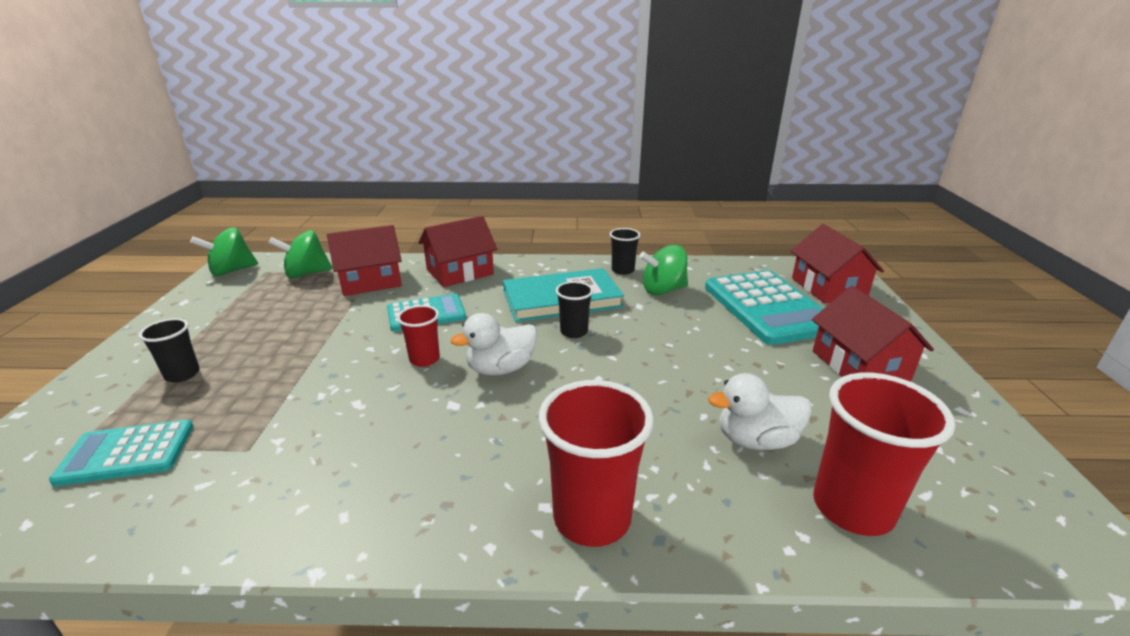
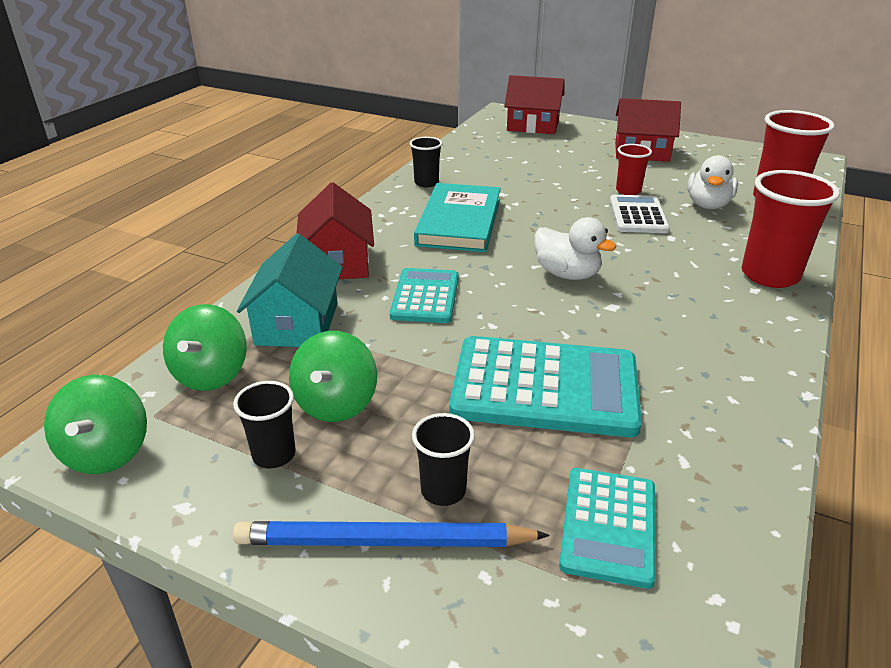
camera: 65 degrees left, 5 degrees up
red house [327,225,402,296] -> turquoise house [237,234,343,347]
red cup [397,305,440,367] -> red cup moved to [616,144,652,195]
white duck [451,313,538,375] -> white duck turned 45 degrees counterclockwise [534,217,617,280]
black cup [556,281,593,338] -> black cup moved to [233,381,296,468]
green spinning top [639,245,688,295] -> green spinning top moved to [289,331,377,422]
turquoise calculator [705,270,824,345] -> turquoise calculator moved to [449,336,642,437]
none -> blue pencil [233,521,550,547]
none -> white calculator [610,195,670,233]

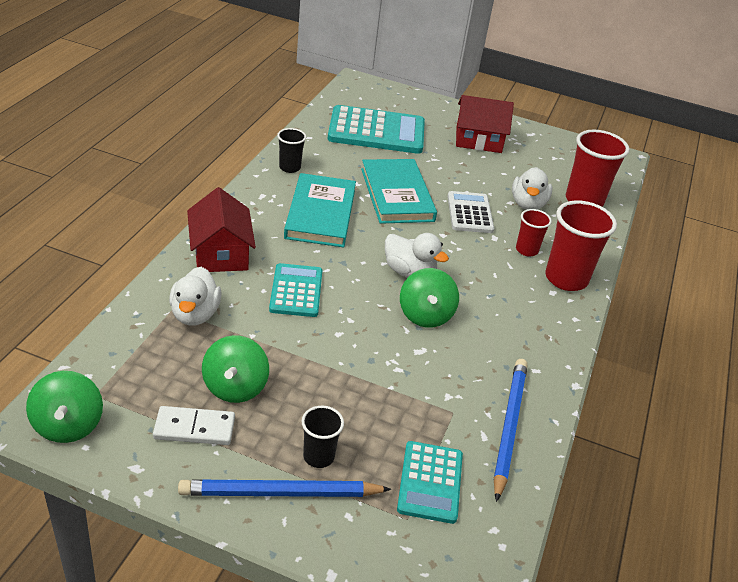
camera: 10 degrees left, 5 degrees up
green spinning top [163,304,247,391] -> green spinning top moved to [400,268,459,328]
black cup [233,381,296,468] -> white domino [153,406,235,445]
turquoise house [237,234,343,347] -> white duck [169,267,222,326]
turquoise calculator [449,336,642,437] -> turquoise calculator moved to [328,105,425,154]
red house [504,75,564,134] -> none
red cup [616,144,652,195] -> red cup moved to [516,209,552,257]
none -> turquoise book [361,159,437,224]
none -> blue pencil [494,359,528,502]

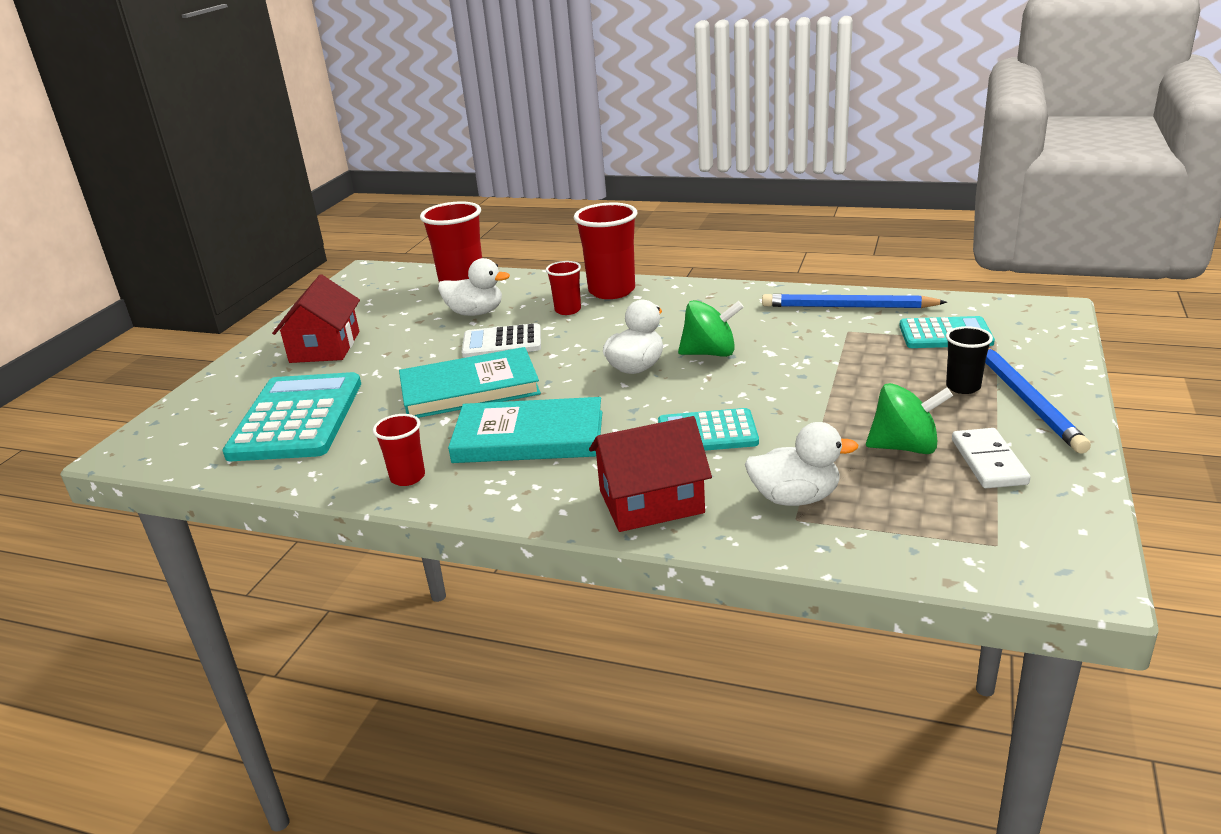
camera: 85 degrees left, 10 degrees down
green spinning top [26,371,103,443] -> none
black cup [277,128,306,173] -> red cup [373,414,425,486]

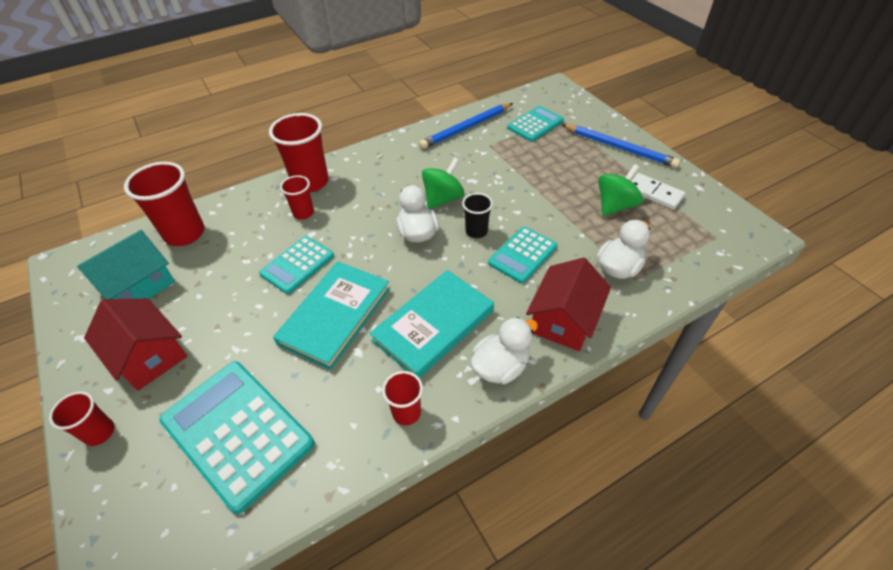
camera: 50 degrees left, 20 degrees up
white duck [438,258,510,316] -> white duck moved to [471,317,538,384]
white calculator [462,323,541,358] -> turquoise calculator [259,236,334,294]
black cup [946,326,993,394] -> black cup moved to [462,193,493,238]
none -> red cup [49,391,114,446]
none -> turquoise house [77,230,175,299]

